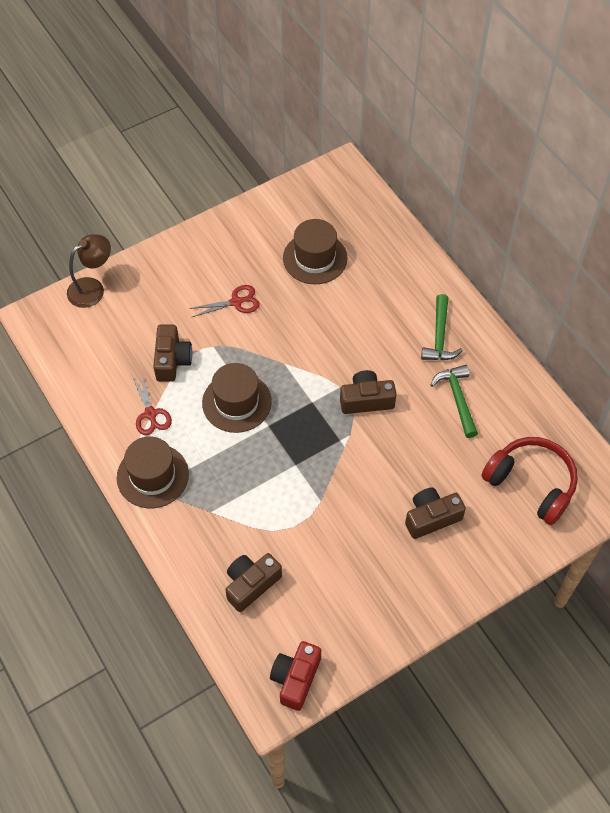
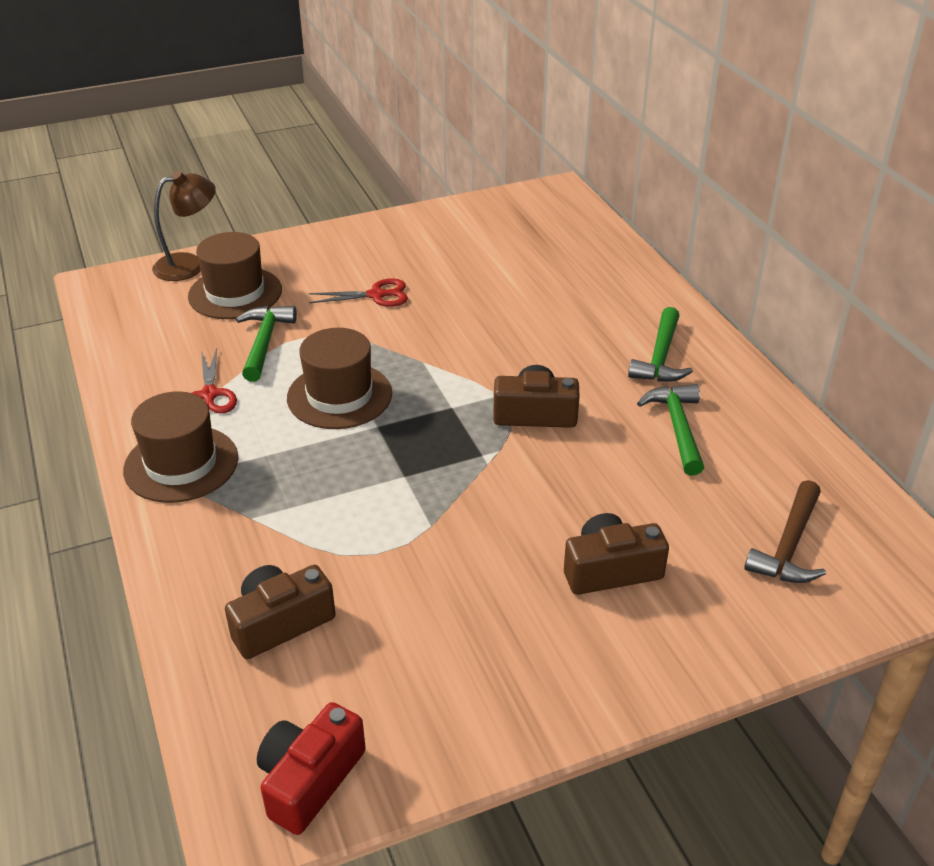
camera: 10 degrees right, 20 degrees down
brown camera [153,324,192,382] -> green hammer [236,306,297,382]
brown hat [283,219,347,284] -> brown hat moved to [188,232,282,319]
red headphones [481,437,578,525] -> brown hammer [744,480,826,583]

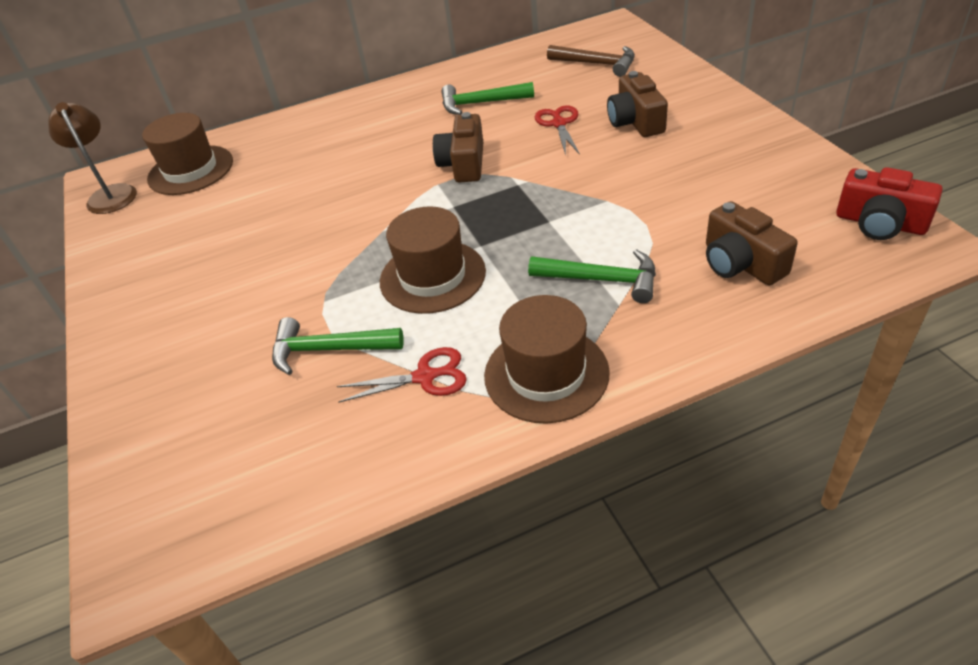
camera: 85 degrees left, 5 degrees up
brown lamp [152,171,216,281] -> brown lamp moved to [48,102,137,214]
brown hat [188,232,282,319] -> brown hat moved to [142,113,233,195]
red scissors [309,278,408,307] -> red scissors moved to [534,105,580,156]
green hammer [628,307,693,382] -> green hammer moved to [528,249,656,303]

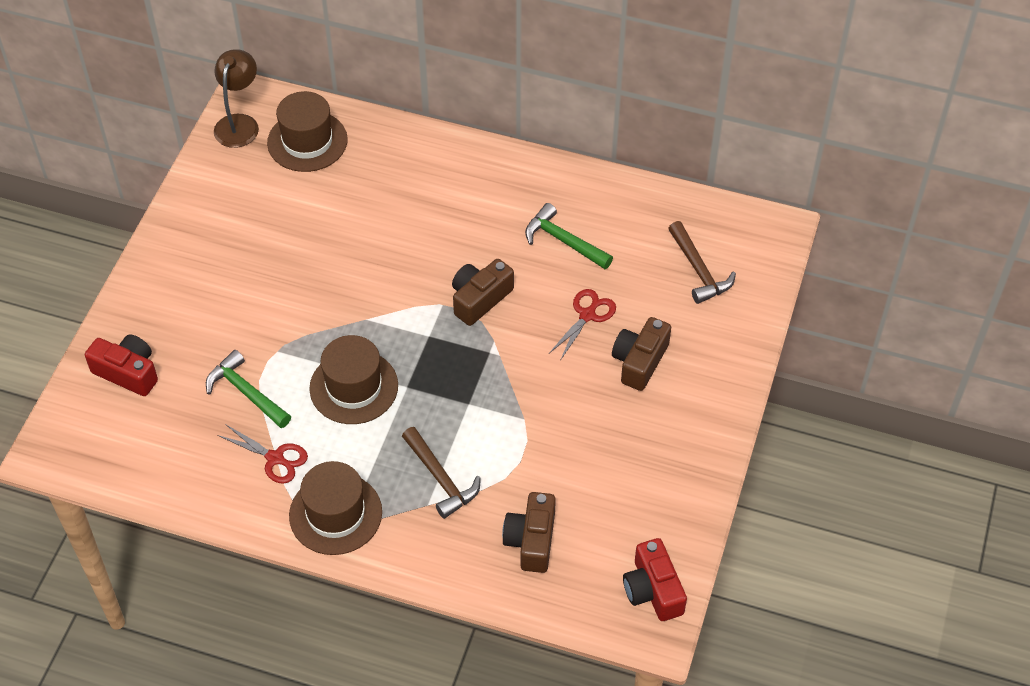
camera: 35 degrees right, 10 degrees up
green hammer [528,249,656,303] -> brown hammer [402,427,481,519]
none -> red camera [85,334,158,396]

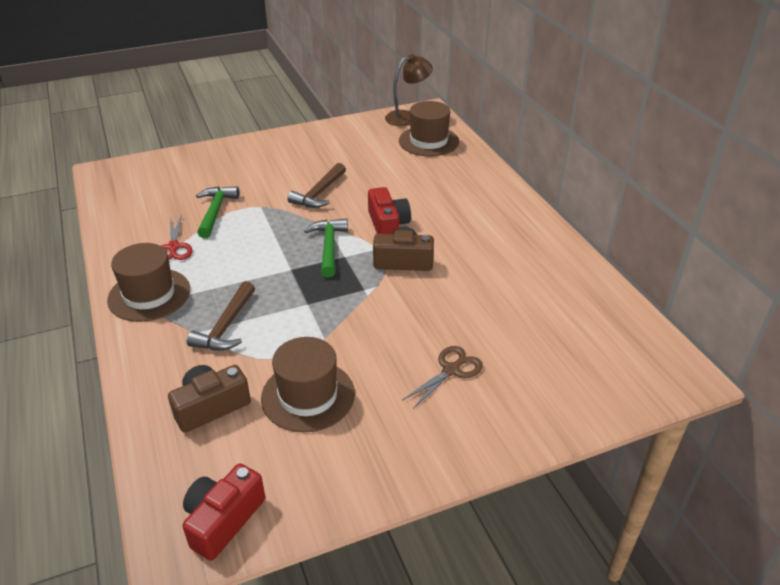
camera: 50 degrees right, 15 degrees down
red camera [85,334,158,396] -> red camera moved to [368,187,411,234]
brown hat [309,335,398,424] -> brown hat moved to [261,337,355,433]
green hammer [525,203,613,269] -> green hammer moved to [304,218,348,277]
red scissors [549,289,616,359] -> none
brown camera [612,317,671,391] -> brown scissors [402,346,483,409]
brown hammer [668,221,736,304] -> brown hammer moved to [287,163,346,208]

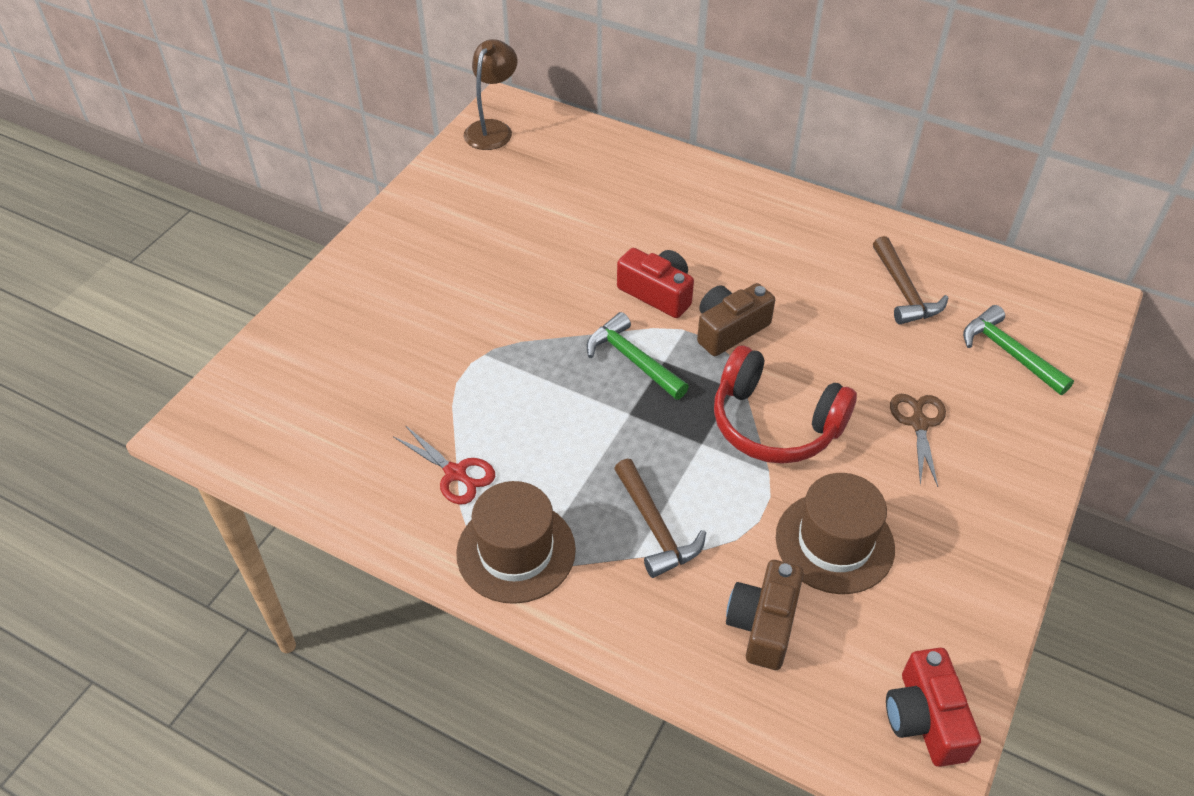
camera: 40 degrees left, 10 degrees up
green hammer [196,186,239,238] -> green hammer moved to [963,305,1074,395]
brown hammer [287,163,346,208] -> brown hammer moved to [873,236,948,324]
brown hat [399,101,459,156] -> none
none -> red headphones [714,345,857,464]

